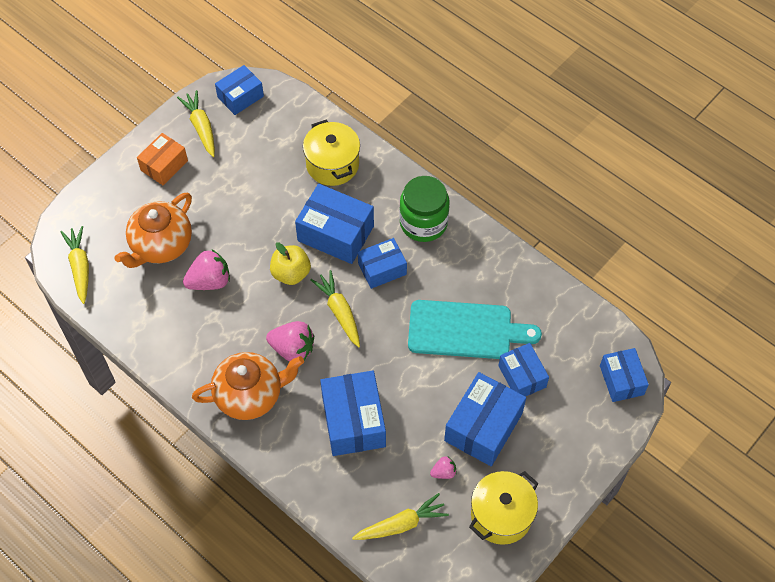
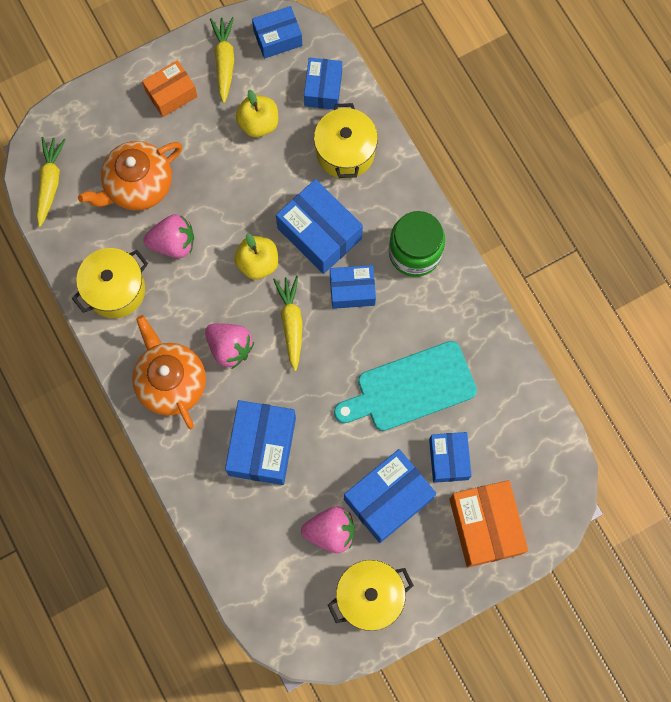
camera: 20 degrees right, 15 degrees up
orange teapot [192,352,304,420] -> orange teapot turned 120 degrees counterclockwise [132,315,206,429]
yellow carrot [352,493,449,540] -> none
turquoise cutting board [408,300,542,359] -> turquoise cutting board turned 135 degrees clockwise [334,341,477,431]
pink strawberry [430,456,456,479] -> pink strawberry [301,506,354,553], size x1.92
blue box [600,348,649,402] -> blue box moved to [304,58,342,110]
none -> yellow pot [72,248,148,318]
none -> yellow apple [236,90,278,137]
none -> orange box [449,480,528,568]

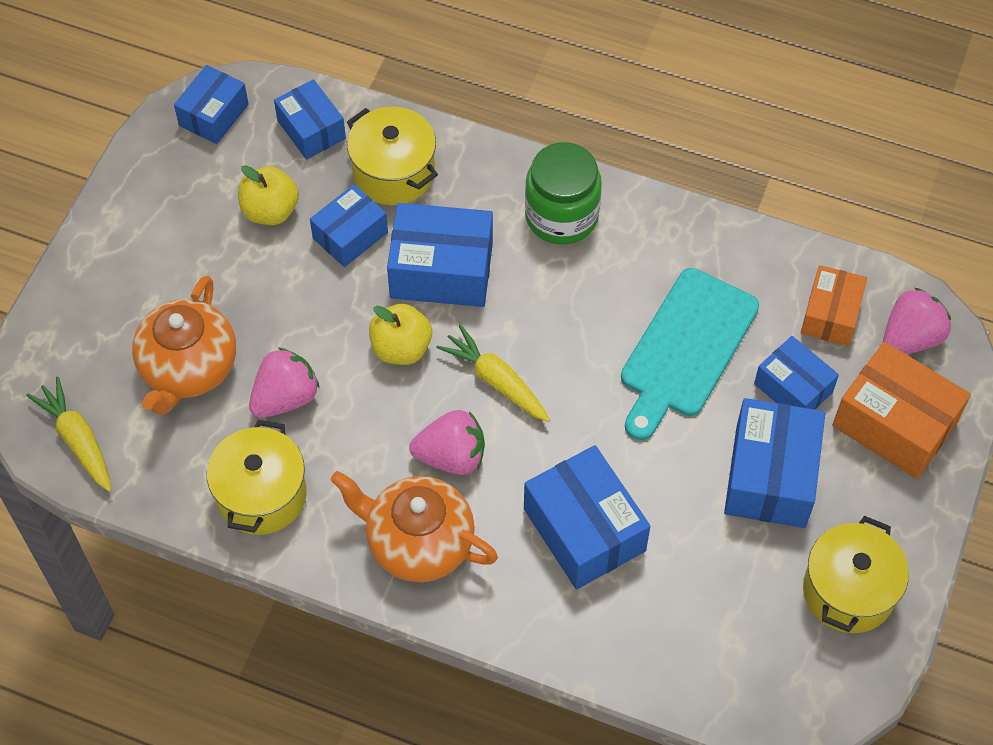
camera: 40 degrees left, 15 degrees down
orange box [142,60,198,117] -> orange box moved to [801,265,867,346]
yellow carrot [210,17,234,103] -> none
pink strawberry [301,506,354,553] -> pink strawberry moved to [883,288,951,354]
blue box [330,265,376,309] -> blue box moved to [310,184,388,267]

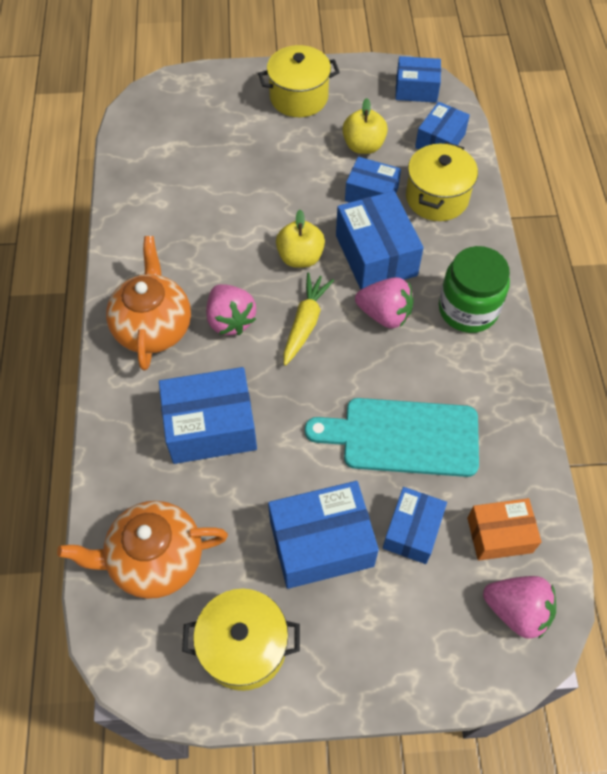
camera: 65 degrees right, 0 degrees up
yellow carrot [26,377,111,492] -> none
orange teapot [132,275,236,415] -> orange teapot moved to [57,501,228,599]
yellow pot [207,420,307,535] -> yellow pot moved to [258,45,340,117]
pink strawberry [249,347,320,418] -> pink strawberry moved to [355,277,414,329]
blue box [524,445,650,589] -> blue box turned 45 degrees clockwise [159,367,257,464]
orange box [832,342,971,479] -> none

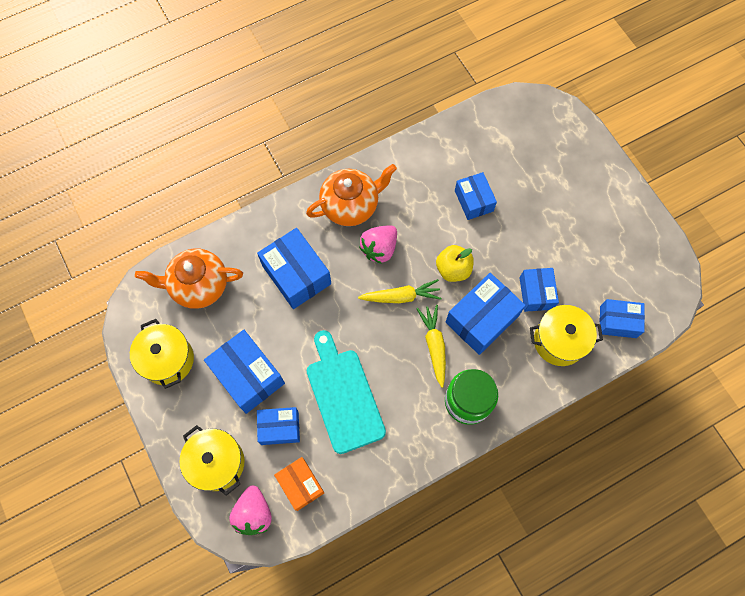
camera: 65 degrees right, 10 degrees up
orange teapot [57,501,228,599] -> orange teapot turned 60 degrees counterclockwise [135,248,243,309]
yellow pot [258,45,340,117] -> yellow pot moved to [179,425,244,496]
yellow apple [342,98,388,154] -> none
pink strawberry [355,277,414,329] -> yellow carrot [417,305,446,388]
blue box [395,56,441,103] -> blue box moved to [455,172,497,220]

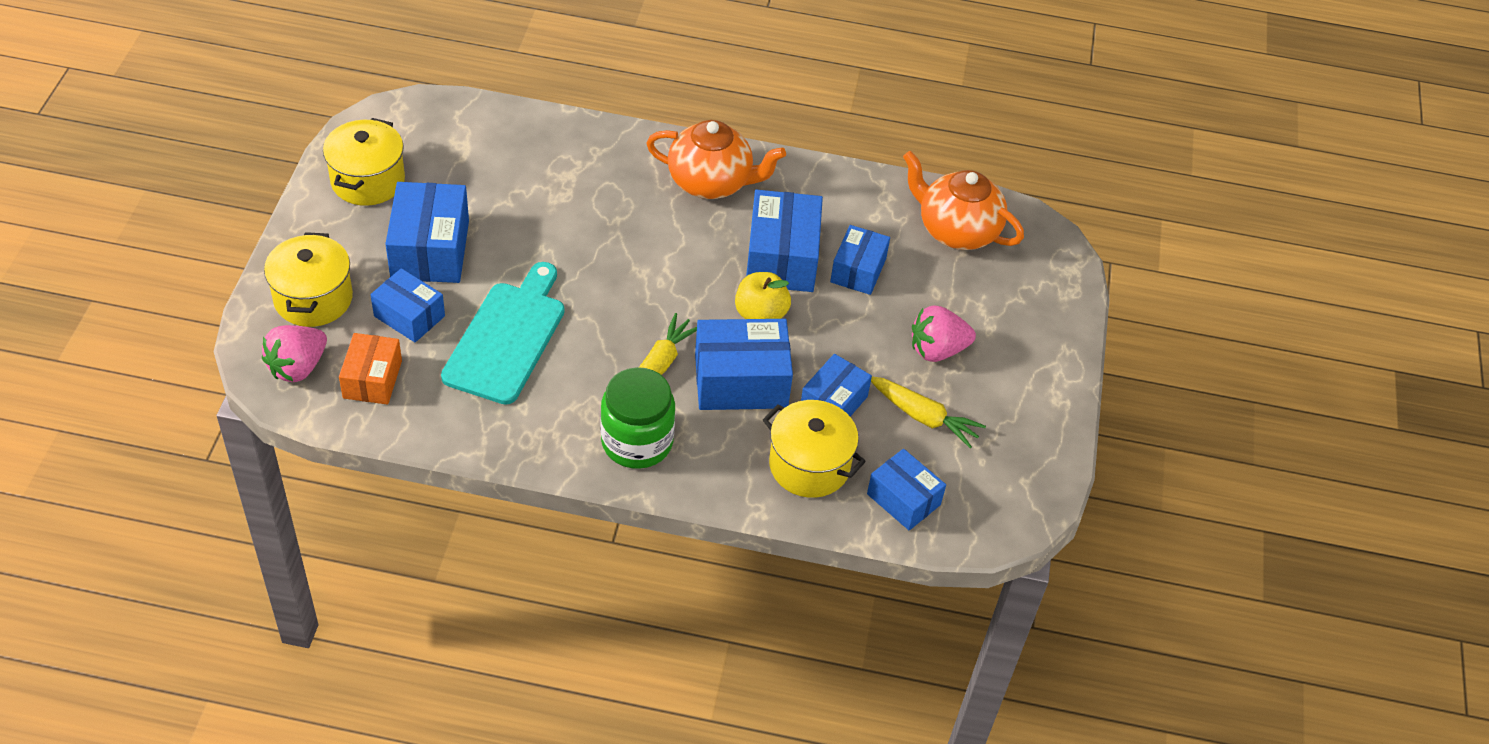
camera: 35 degrees right, 20 degrees down
orange teapot [135,248,243,309] -> orange teapot moved to [903,151,1024,250]
blue box [257,228,331,309] -> blue box moved to [746,189,823,292]
yellow carrot [358,279,442,303] -> yellow carrot moved to [871,377,986,448]
pink strawberry [359,225,397,264] -> pink strawberry moved to [912,305,976,362]

